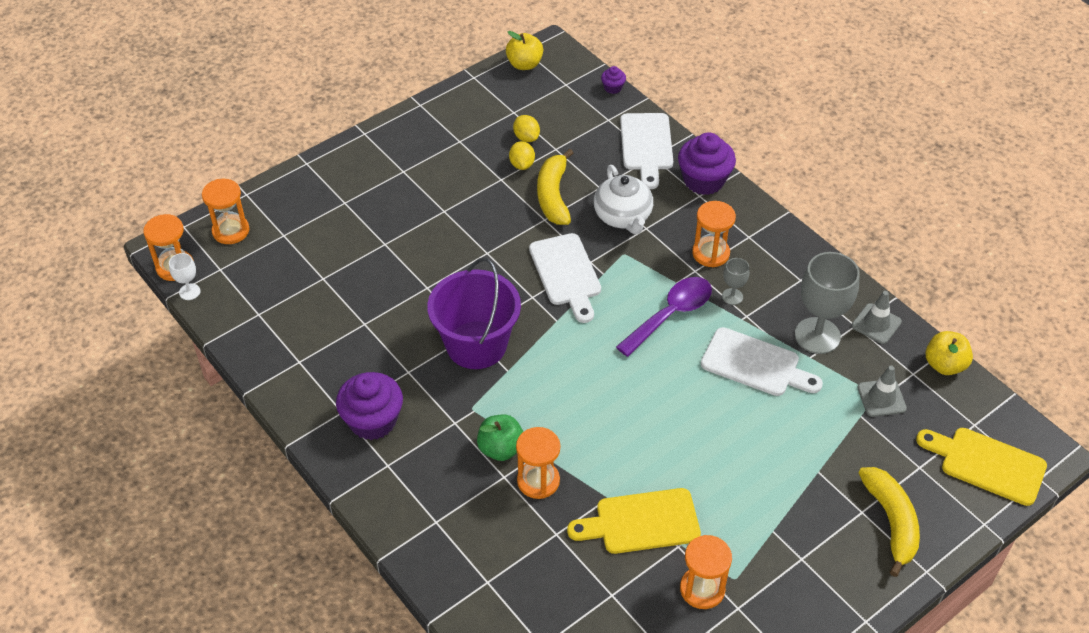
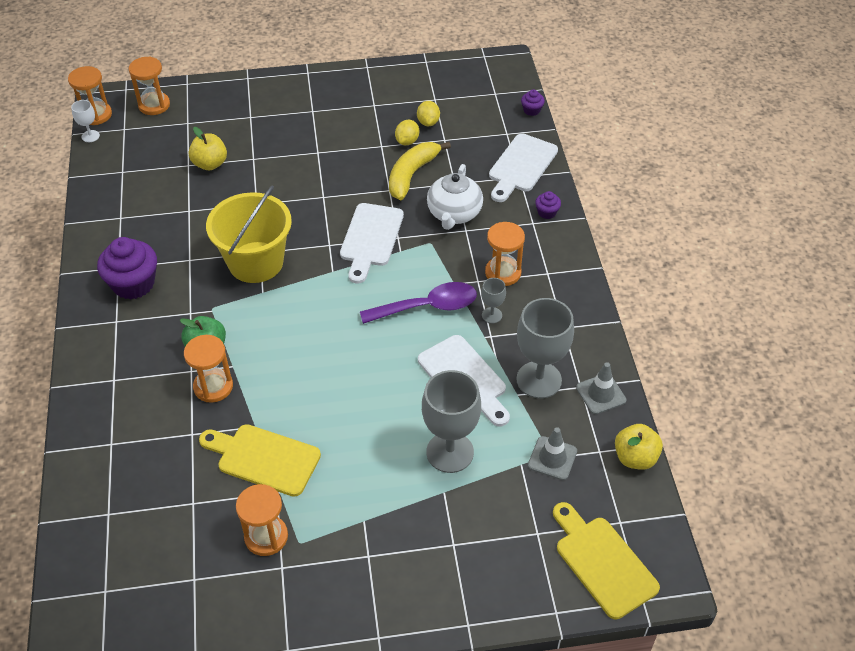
camera: 30 degrees right, 0 degrees up
purple bucket [427,257,521,369] -> yellow bucket [206,185,292,283]
yellow apple [506,31,543,70] -> yellow apple moved to [188,127,227,170]
purple cupcake [678,132,736,195] -> purple cupcake [535,191,561,219], size x0.47
yellow banana [858,467,920,577] -> none
none -> grey goblet [422,370,481,473]

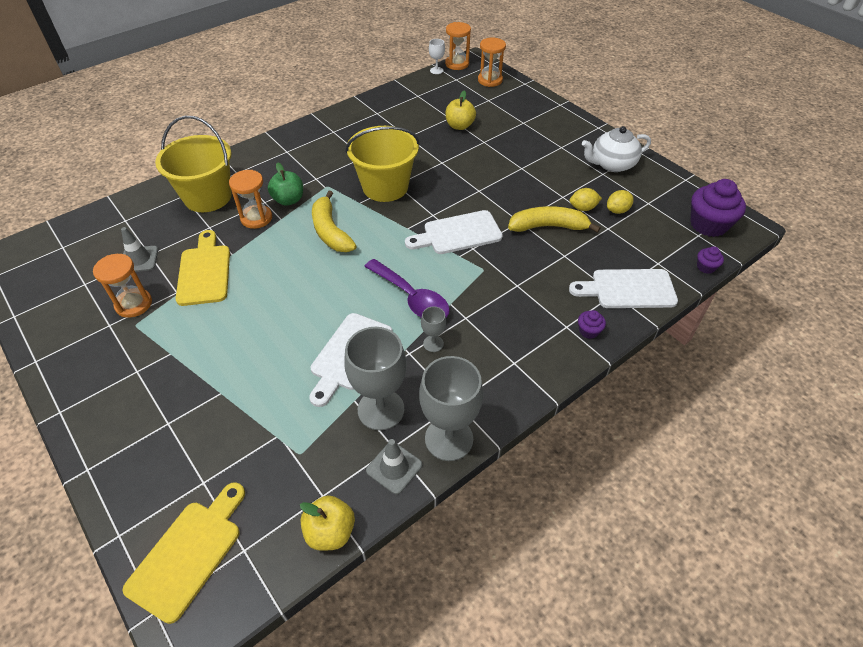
camera: 60 degrees right, 0 degrees up
purple cupcake [97,237,157,300] -> purple cupcake moved to [691,179,746,237]
grey goblet [422,370,481,473] -> grey goblet moved to [419,356,483,461]
white teapot [427,164,483,230] -> white teapot moved to [582,126,651,172]
orange hourglass [485,222,525,286] -> none
grey traffic cone [528,427,577,480] -> grey traffic cone moved to [121,227,158,272]
none -> yellow bucket [155,116,232,212]
none -> yellow banana [312,191,357,252]

